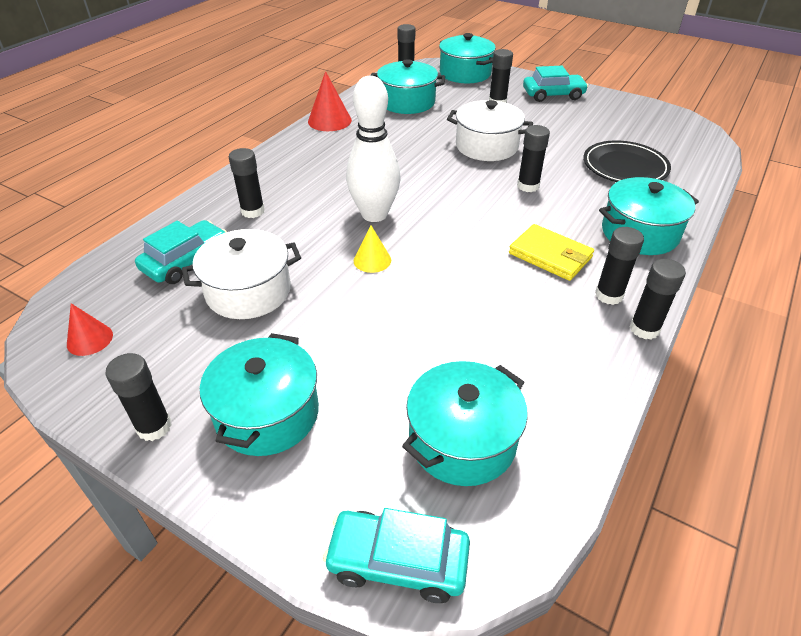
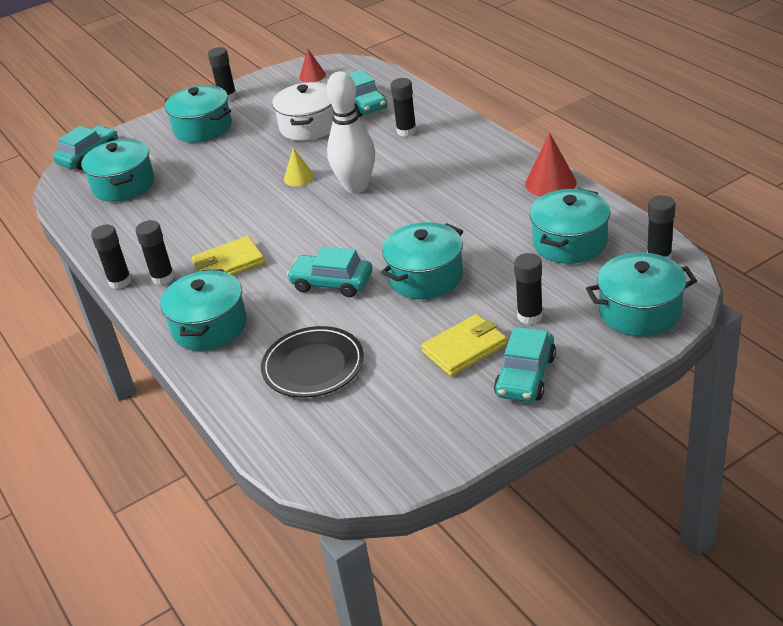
camera: 120 degrees right, 5 degrees down
white pot [447,100,533,161] -> turquoise pot [381,222,463,299]
black glue stick [517,125,550,192] -> turquoise car [287,247,373,297]
none -> yellow wallet [421,314,507,376]

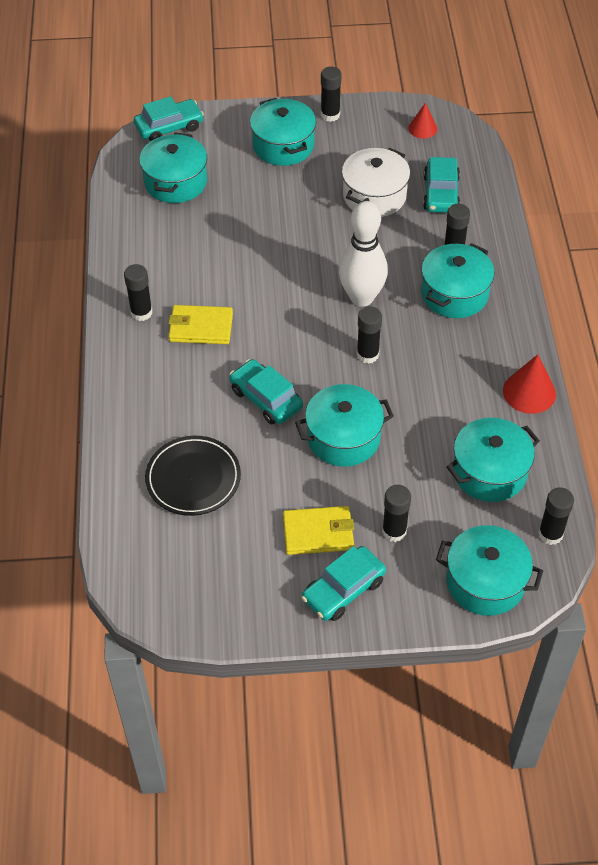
camera: 25 degrees right, 15 degrees up
black glue stick [91,224,132,289] -> black glue stick moved to [357,306,382,364]
turquoise pot [160,269,247,351] -> turquoise pot moved to [421,243,494,318]
yellow cone [284,148,314,186] -> none

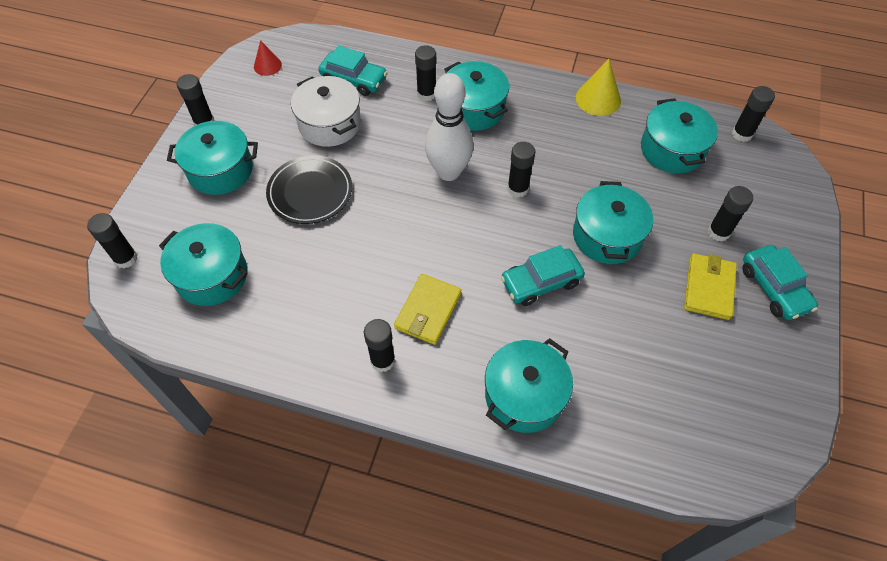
camera: 70 degrees left, 5 degrees up
turquoise car [134,96,204,142] -> black glue stick [87,213,138,268]
black plate [145,436,241,516] -> black plate moved to [266,155,352,224]
turquoise pot [436,525,543,616] -> turquoise pot moved to [485,338,573,433]
red cone [503,354,556,414] -> yellow cone [576,59,621,116]

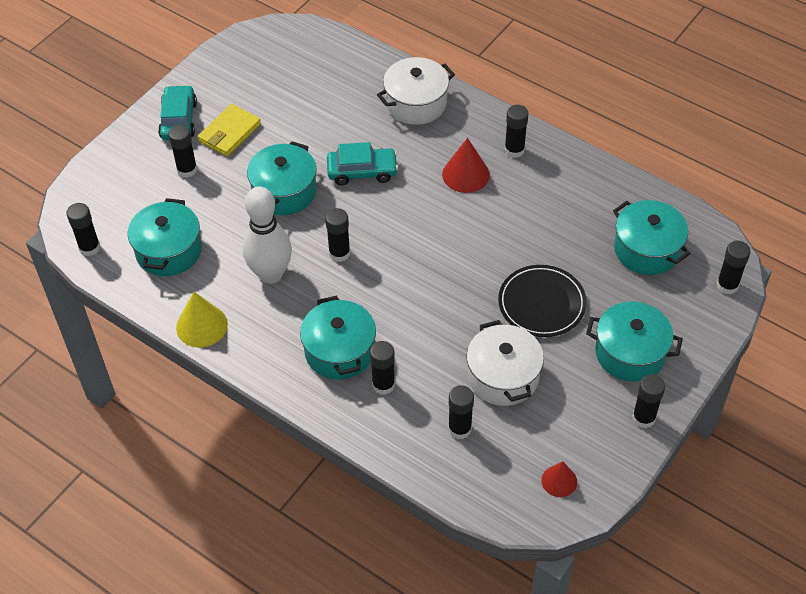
camera: 160 degrees left, 5 degrees down
turquoise car [318,45,387,96] -> black glue stick [448,385,474,439]
yellow wallet [394,274,461,345] -> red cone [442,138,490,193]
white bowling pin [425,73,474,181] -> white bowling pin moved to [243,186,292,284]
turquoise pot [485,338,573,433] -> white pot [377,57,455,125]

